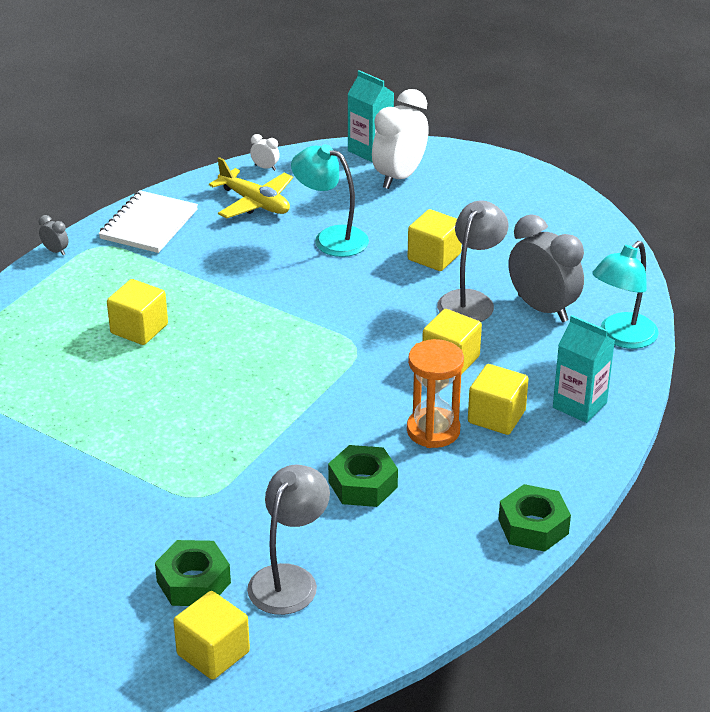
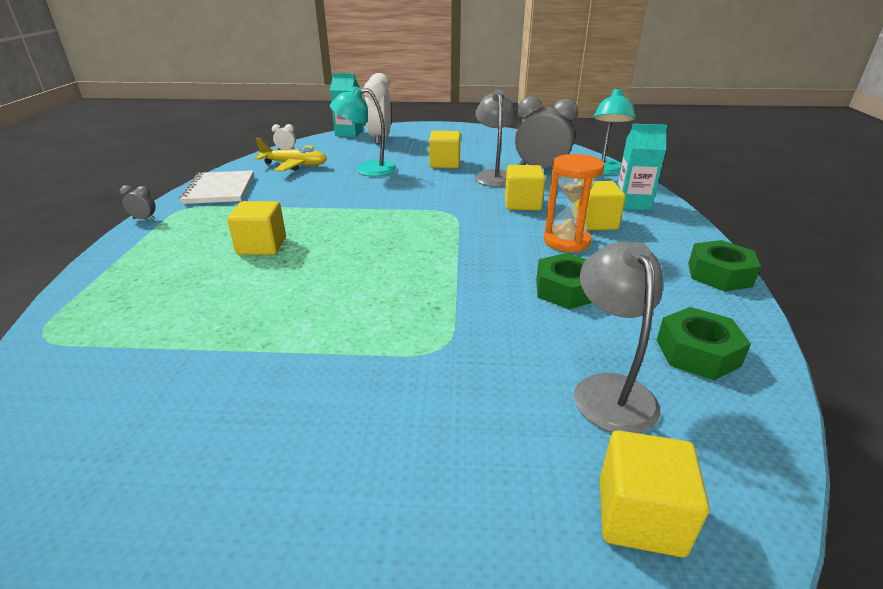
camera: 30 degrees left, 5 degrees down
green nut [155,540,231,606] -> green nut moved to [657,307,751,380]

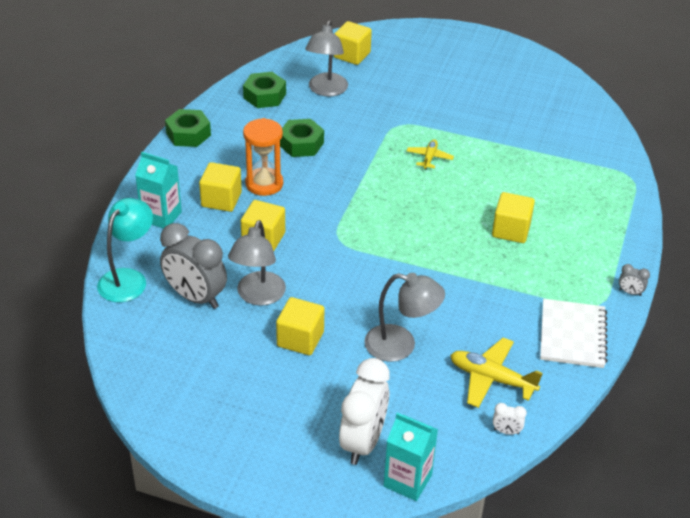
camera: 165 degrees left, 10 degrees up
turquoise lamp [330,86,397,176] -> grey lamp [365,273,445,362]
none -> yellow plane [407,139,454,170]

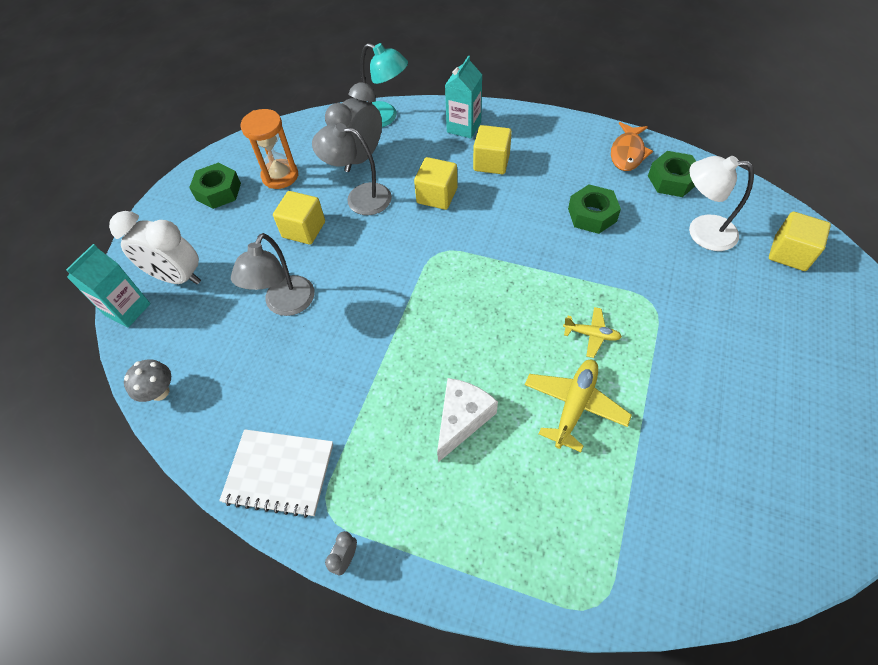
camera: 95 degrees right, 15 degrees up
green nut [165,109,211,147] -> green nut moved to [189,163,241,209]
orange hourglass [243,118,283,196] -> orange hourglass moved to [240,109,298,189]
grey lamp [305,20,348,97] -> white lamp [689,156,754,251]
yellow plane [450,338,543,408] -> yellow plane moved to [524,360,632,452]
yellow cube [492,192,535,243] -> white cheese [437,378,498,462]
white clock [493,403,527,434] -> grey mushroom [124,359,171,402]
none -> orange fish [611,122,653,171]

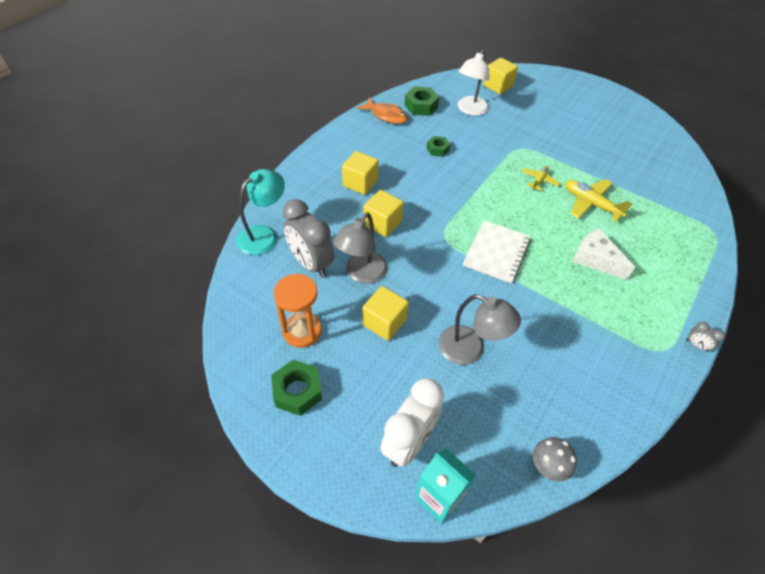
camera: 80 degrees left, 5 degrees down
white notebook [219,429,333,518] -> white notebook moved to [463,220,531,283]
turquoise carton [445,56,482,138] -> none
green nut [568,185,621,234] -> green nut [427,136,451,157], size x0.63

